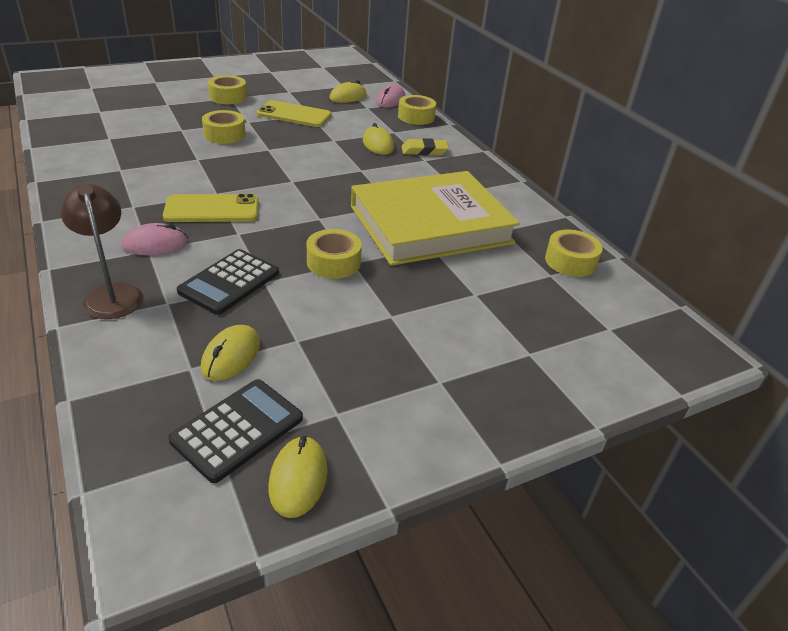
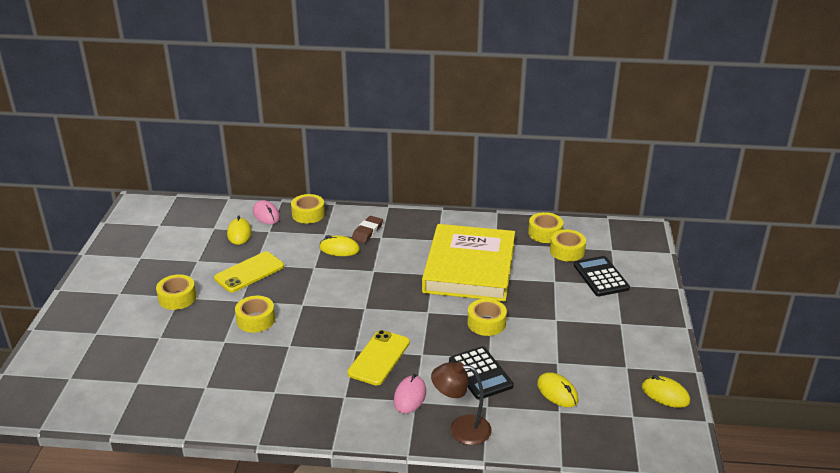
camera: 55 degrees left, 5 degrees down
black calculator [168,379,303,483] -> black calculator moved to [574,256,630,296]
yellow eraser [402,138,449,155] -> brown eraser [352,216,383,243]
none -> yellow tape [550,229,586,261]

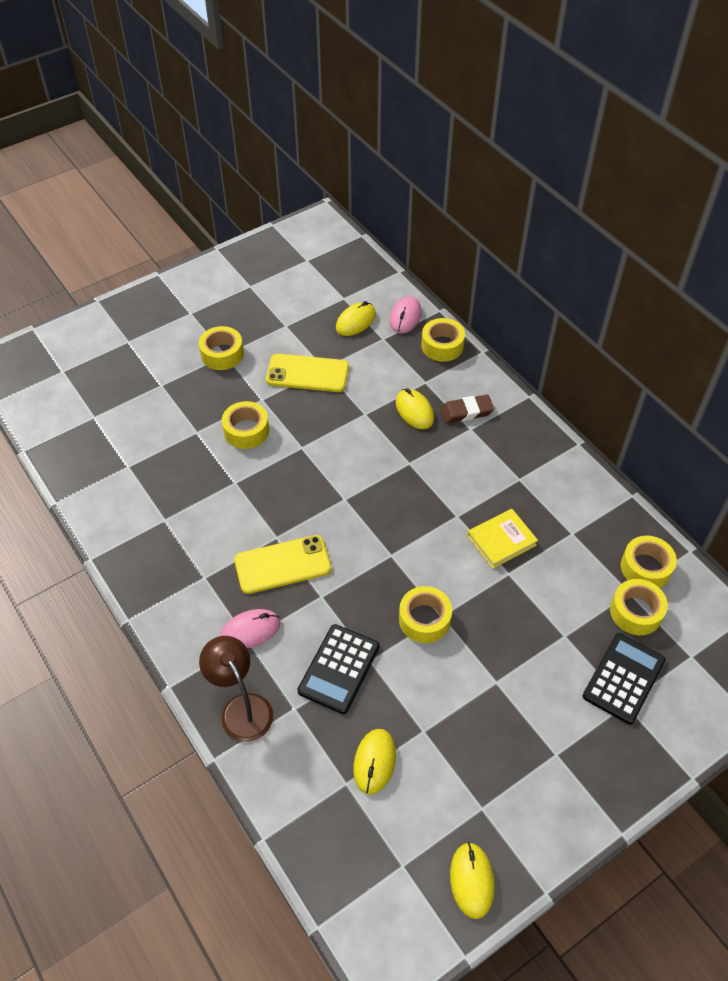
camera: 50 degrees right, 20 degrees up
yellow book [422,224,515,302] -> yellow book [467,509,538,569], size x0.40

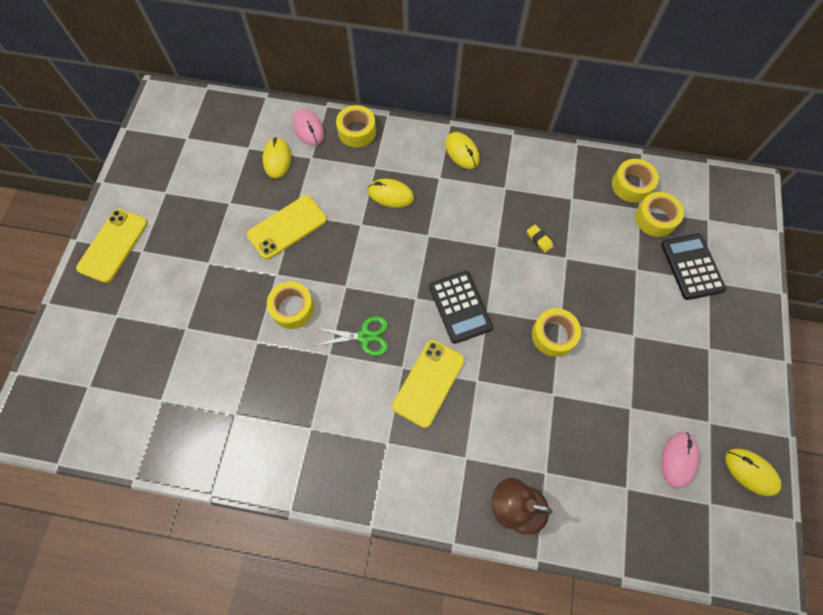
camera: 45 degrees left, 15 degrees up
yellow tape [199,326,244,370] -> none
pink mouse [220,609,280,648] -> pink mouse moved to [661,432,699,488]
black calculator [298,624,379,714] -> black calculator moved to [429,271,493,344]
yellow mouse [353,729,396,794] -> yellow mouse moved to [445,132,480,169]
brown eraser [441,395,494,423] -> none
yellow book [467,509,538,569] -> yellow eraser [527,224,553,253]
none -> yellow phone [76,209,148,283]
none -> green scissors [315,316,388,356]

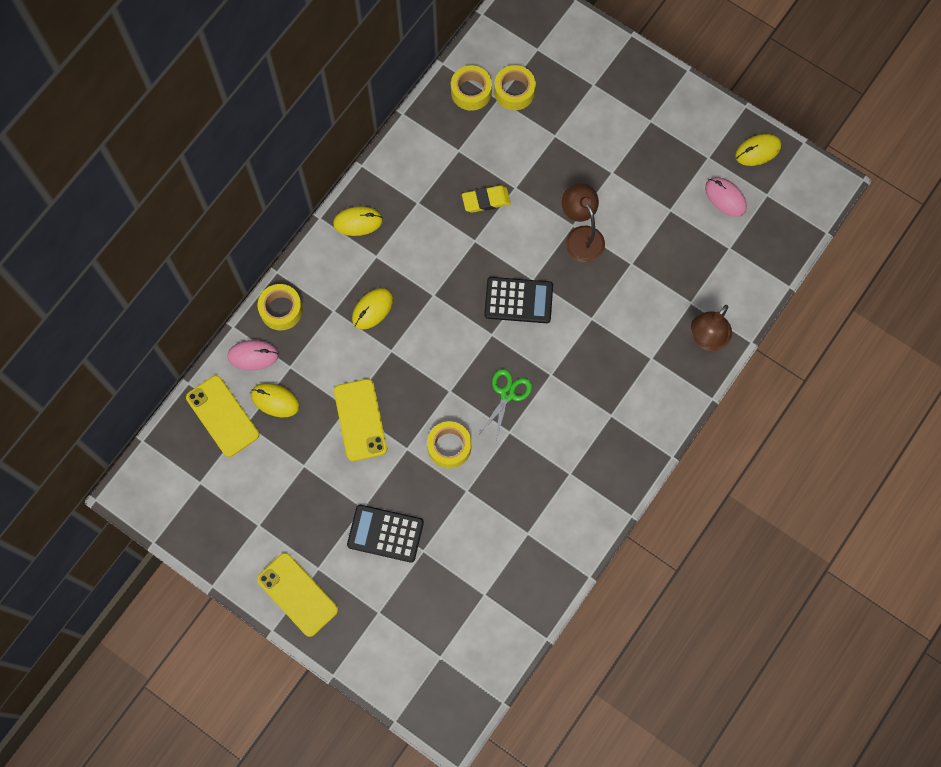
camera: 65 degrees left, 5 degrees up
yellow phone [392,340,465,428] -> yellow phone moved to [186,375,259,457]
yellow eraser [527,224,553,253] -> yellow eraser [462,185,511,213], size x1.61
yellow tape [532,308,581,357] -> brown lamp [562,183,605,262]
black calculator [661,233,726,300] -> black calculator moved to [347,505,424,563]

